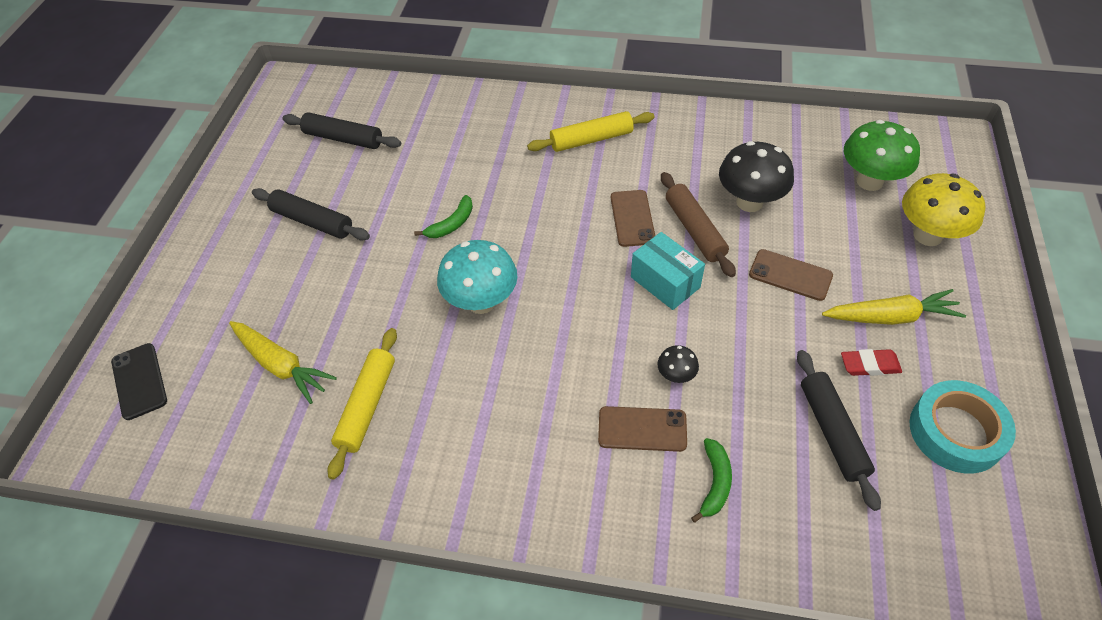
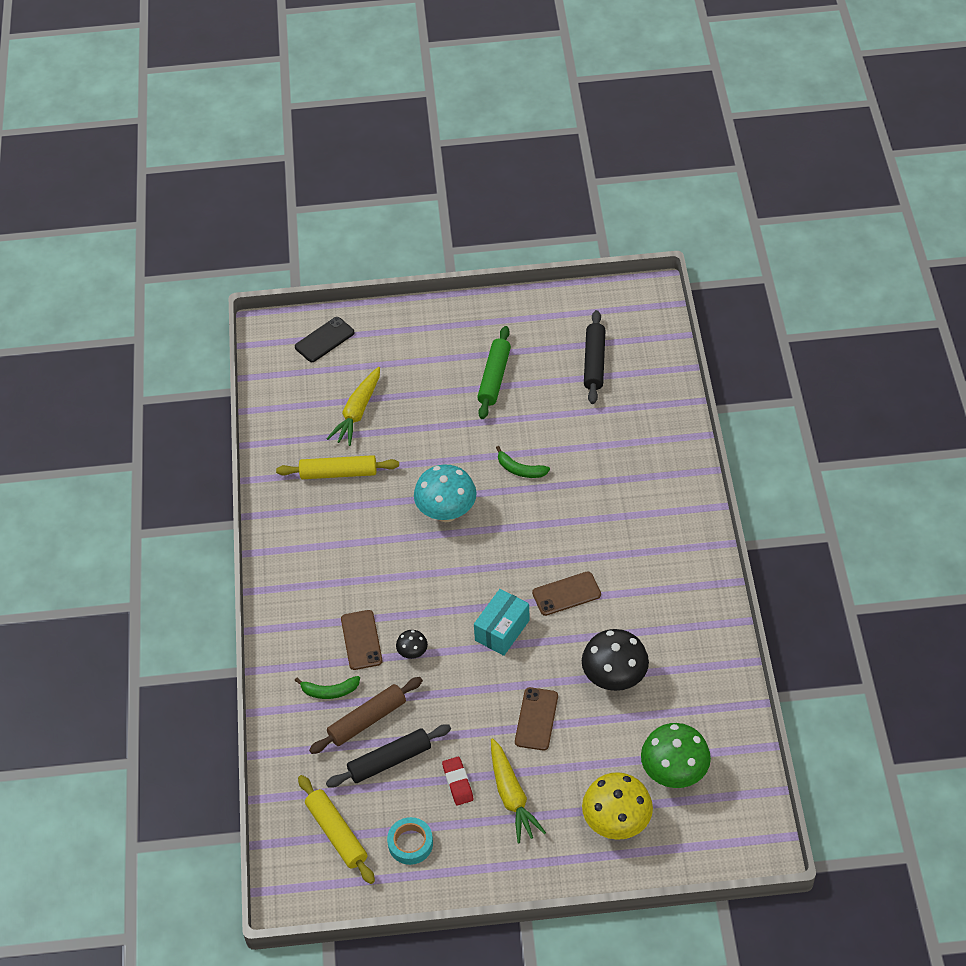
camera: 75 degrees right, 0 degrees up
black rolling pin [252,188,370,241] -> green rolling pin [477,326,511,419]
yellow rolling pin [527,111,654,152] -> yellow rolling pin moved to [298,775,375,884]
brown rolling pin [661,172,736,277] -> brown rolling pin moved to [309,677,423,754]
turquoise tape [910,380,1016,473] -> turquoise tape [387,817,433,865], size x0.64

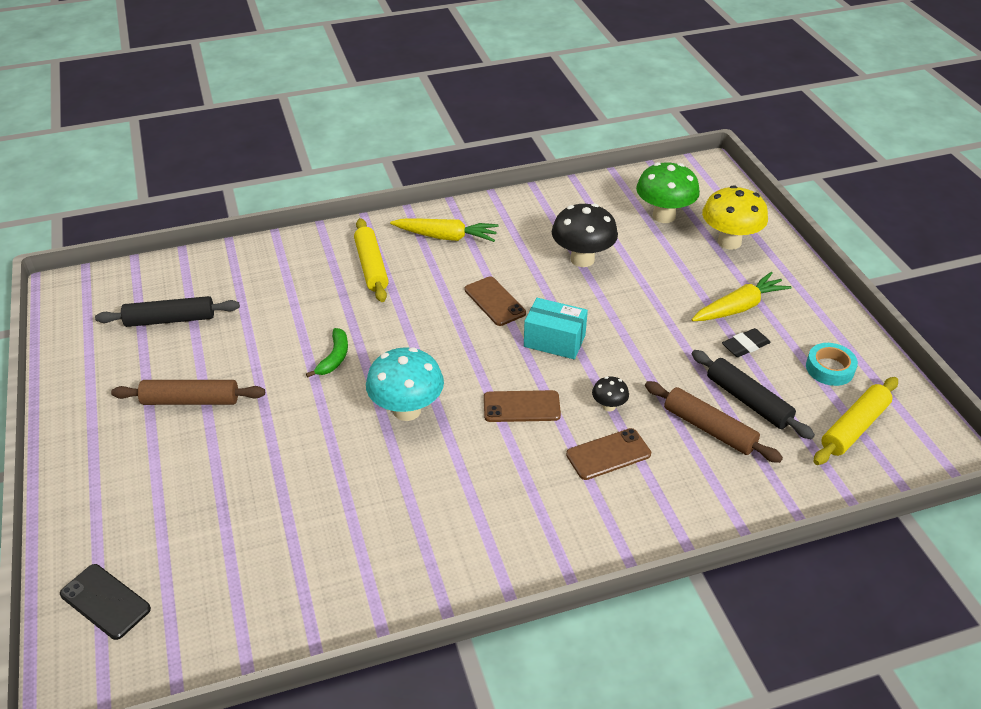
camera: 105 degrees left, 10 degrees down
yellow rolling pin [276,455,399,479] -> yellow rolling pin moved to [354,218,389,302]
green banana [294,676,360,699] -> none
yellow carrot [327,367,380,446] -> yellow carrot moved to [390,219,499,242]
red eraser [442,757,474,806] -> black eraser [722,328,771,357]
green rolling pin [477,326,511,419] -> brown rolling pin [111,380,265,405]
brown phone [515,687,558,750] -> brown phone moved to [484,390,561,422]

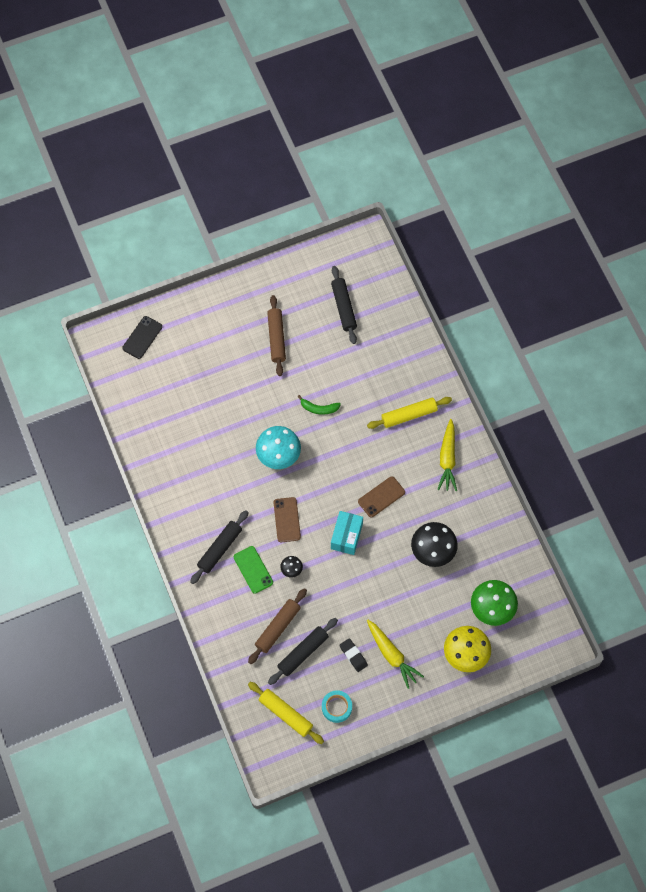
camera: 85 degrees right, 25 degrees up
brown phone [566,428,651,480] -> green phone [234,546,273,594]
none -> black rolling pin [190,510,249,584]

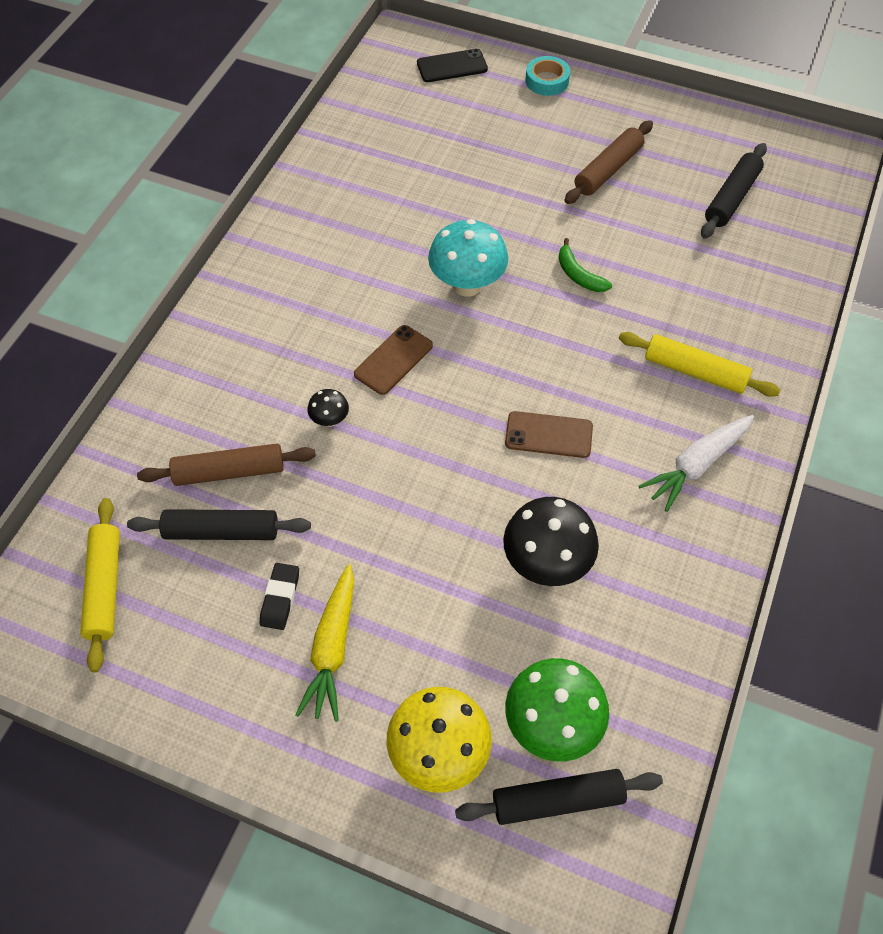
camera: 45 degrees right, 10 degrees down
black rolling pin [190,510,249,584] -> black rolling pin moved to [455,769,663,825]
green phone [234,546,273,594] -> none
turquoise tape [322,690,352,723] -> turquoise tape moved to [525,56,570,96]
turquoise box [331,511,363,555] -> none
yellow carrot [437,419,457,491] -> white carrot [639,415,754,512]

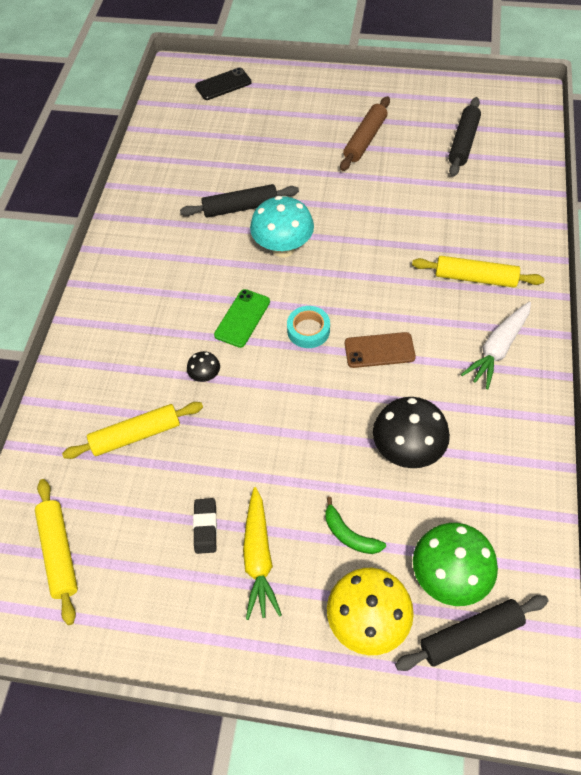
camera: 10 degrees left, 0 degrees up
black rolling pin [127,509,311,540] -> black rolling pin moved to [180,184,299,217]
brown rolling pin [137,444,316,486] -> yellow rolling pin [62,402,203,459]
brown phone [354,325,433,395] -> green phone [214,289,270,348]
turquoise tape [525,56,570,96] -> turquoise tape moved to [287,306,330,348]
green banana [559,238,612,292] -> green banana moved to [325,497,386,554]

